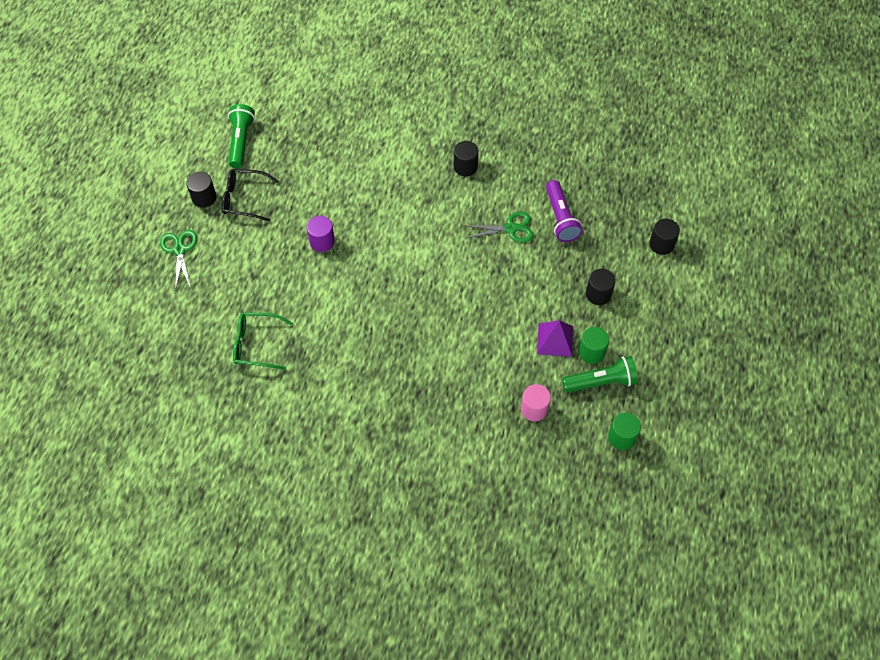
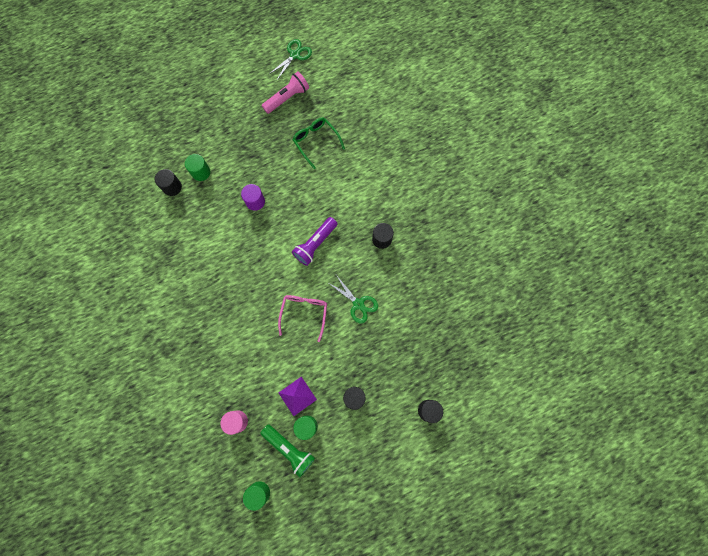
camera: 50 degrees right, 15 degrees up
green scissors [160,230,197,291] -> green scissors moved to [269,39,312,80]
black cylinder [186,172,216,208] -> black cylinder moved to [155,169,182,196]
black glasses [221,169,279,222] -> none
green flashlight [228,104,255,168] -> pink flashlight [262,71,309,114]
green glasses [233,313,293,370] -> green glasses moved to [293,118,345,169]
purple flashlight [546,180,583,242] -> purple flashlight moved to [292,217,337,266]
none -> green cylinder [185,154,210,181]
none -> pink glasses [278,295,327,342]

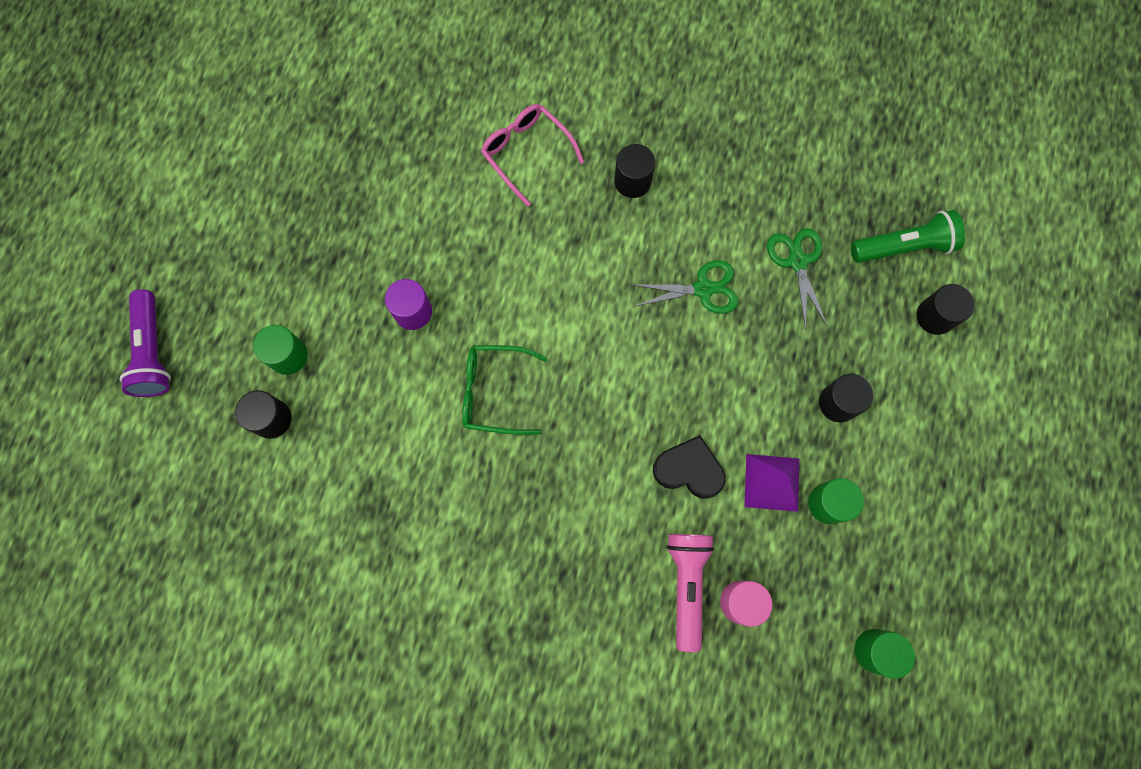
camera: 50 degrees left, 0 degrees up
green flashlight [260,424,315,477] -> green flashlight moved to [851,210,965,263]
pink flashlight [262,71,309,114] -> pink flashlight moved to [666,534,715,652]
green scissors [269,39,312,80] -> green scissors moved to [767,228,827,330]
pink glasses [278,295,327,342] -> pink glasses moved to [481,104,584,207]
purple flashlight [292,217,337,266] -> purple flashlight moved to [120,289,171,397]
green glasses [293,118,345,169] -> green glasses moved to [462,345,547,435]
none -> black heart [653,435,726,499]

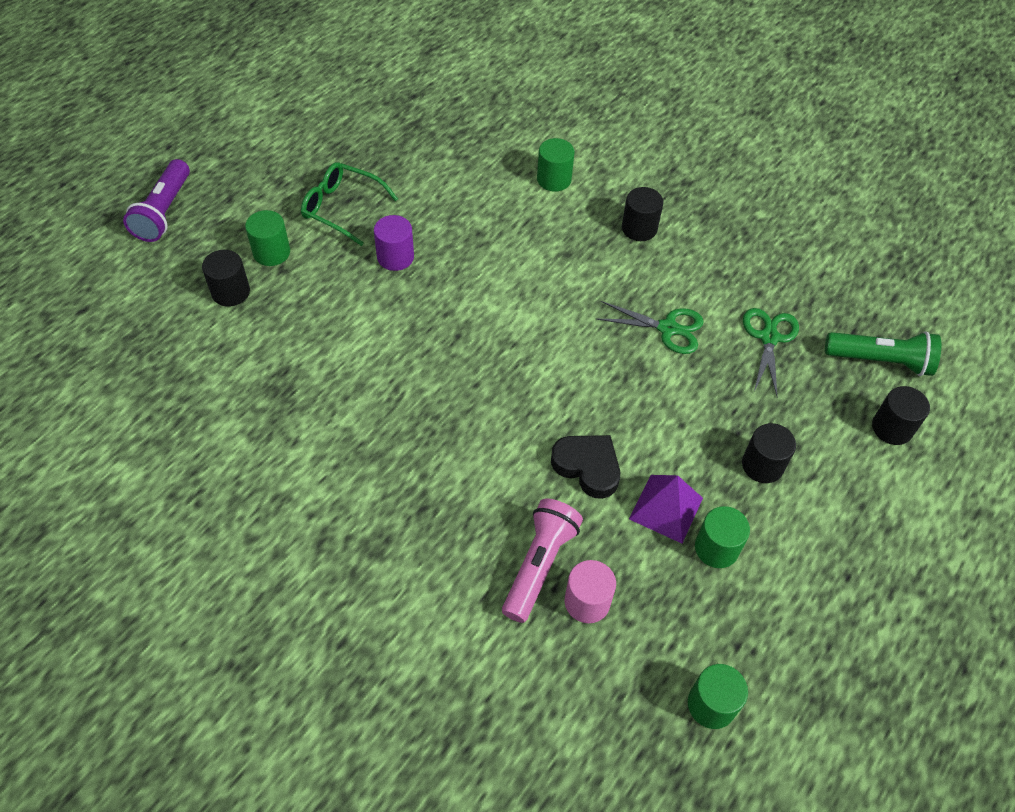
camera: 20 degrees right, 20 degrees down
green glasses [462,345,547,435] -> green glasses moved to [301,162,398,246]
pink glasses [481,104,584,207] -> green cylinder [537,138,575,192]

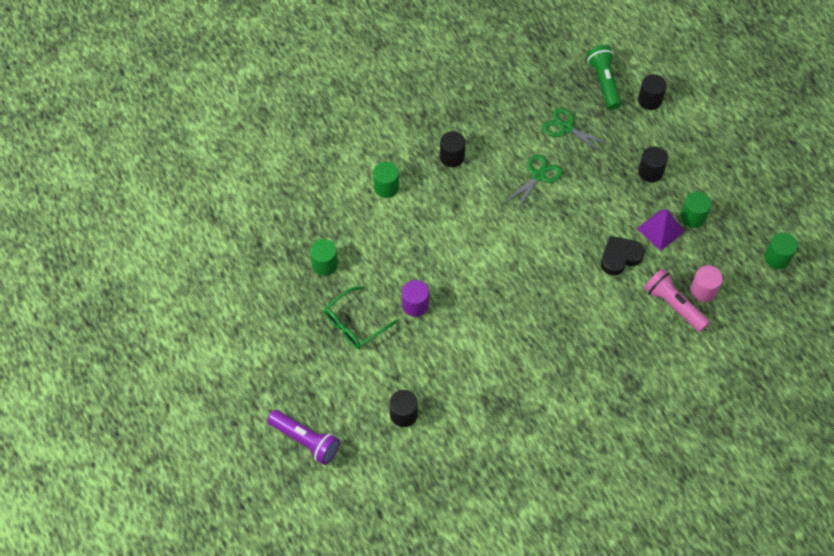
camera: 65 degrees left, 5 degrees up
green cylinder [245,210,290,266] -> green cylinder moved to [310,239,338,276]
green flashlight [825,331,941,376] -> green flashlight turned 45 degrees counterclockwise [587,45,621,110]

